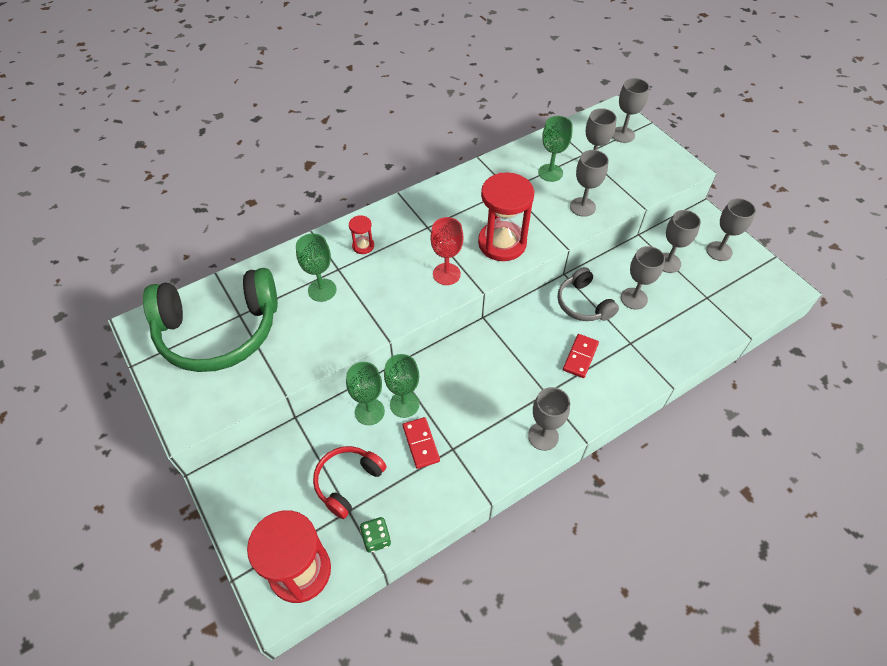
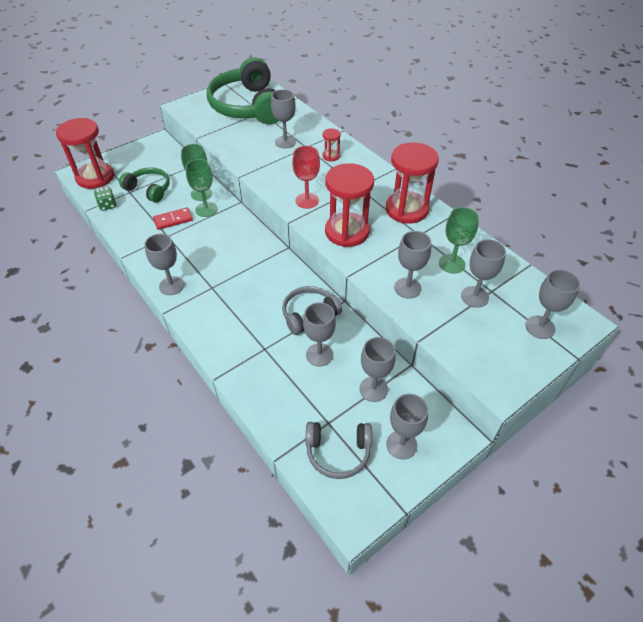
camera: 85 degrees right, 5 degrees down
green goblet [296,233,337,302] -> grey goblet [271,89,296,148]
red headphones [313,446,387,519] -> green headphones [119,167,170,203]
red domino [563,334,599,378] -> none
none -> grey headphones [306,422,372,479]
none -> red hourglass [386,142,439,224]

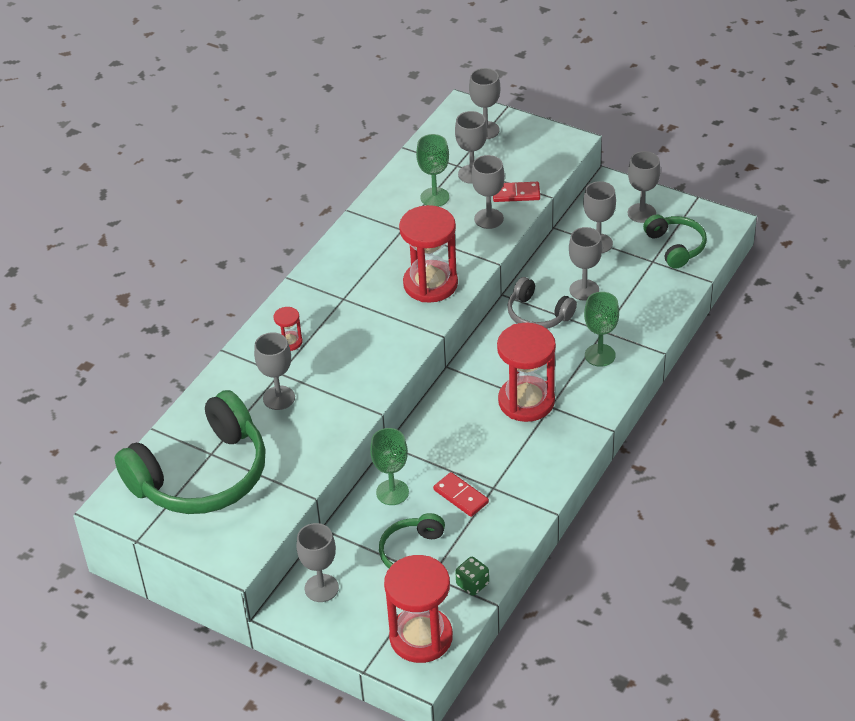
camera: 110 degrees left, 5 degrees down
grey goblet [144,234,184,295] -> grey goblet moved to [296,523,339,602]
green goblet [186,159,217,217] -> green goblet moved to [584,292,619,367]
red goblet [292,146,320,209] -> none
grey headphones [306,422,372,479] -> green headphones [643,214,707,269]
red hourglass [386,142,439,224] -> red hourglass moved to [497,323,556,422]
none -> red domino [493,182,540,202]

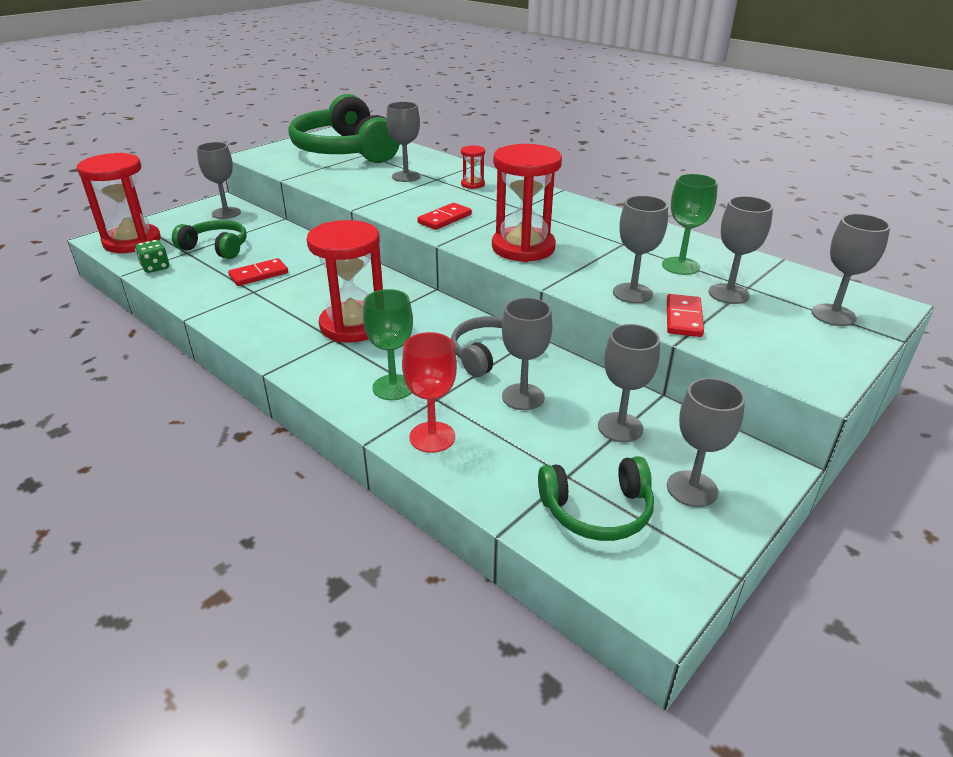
camera: 100 degrees right, 10 degrees down
green goblet [370,428,409,505] -> none
none -> red goblet [402,332,457,453]
none -> red domino [417,203,472,230]

